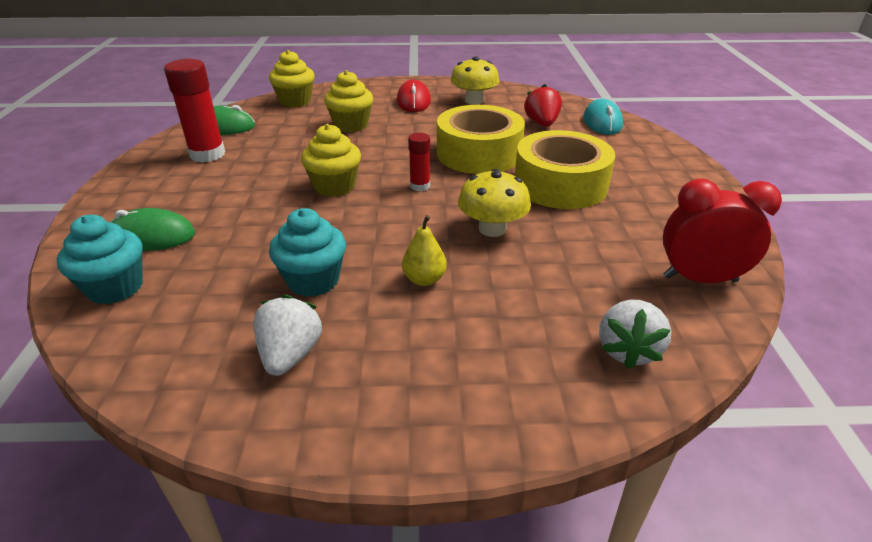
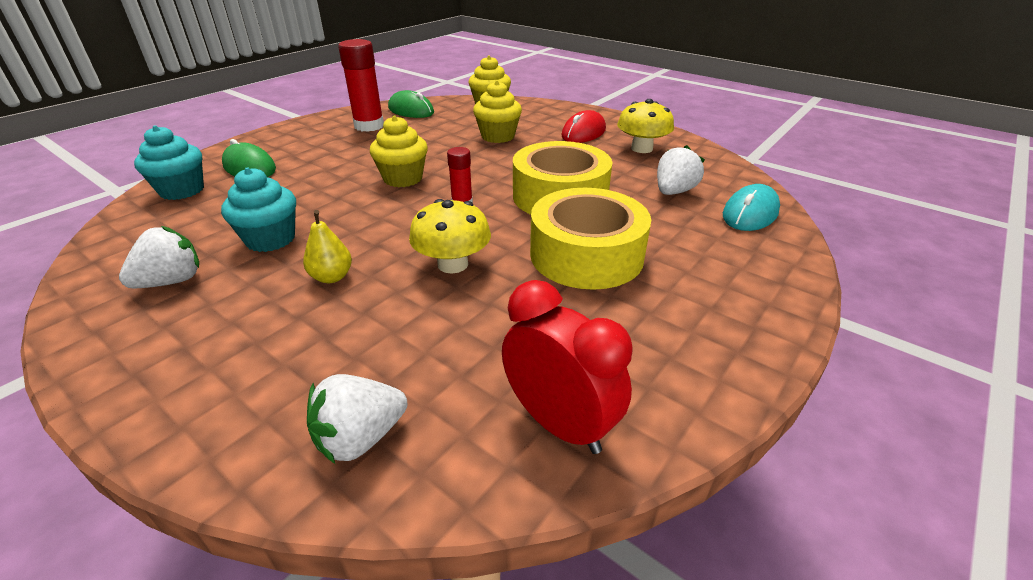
camera: 40 degrees right, 0 degrees up
red strawberry [524,84,562,127] -> white strawberry [657,145,705,195]

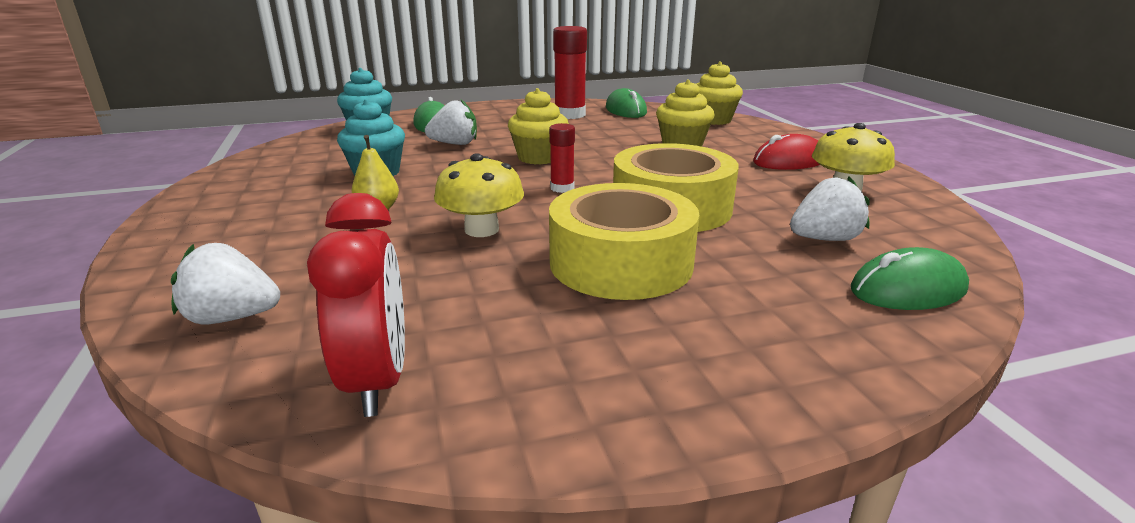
camera: 35 degrees right, 10 degrees down
white strawberry [119,226,199,289] -> white strawberry moved to [425,100,477,145]
turquoise mouse [723,184,780,231] -> green mouse [851,247,969,310]

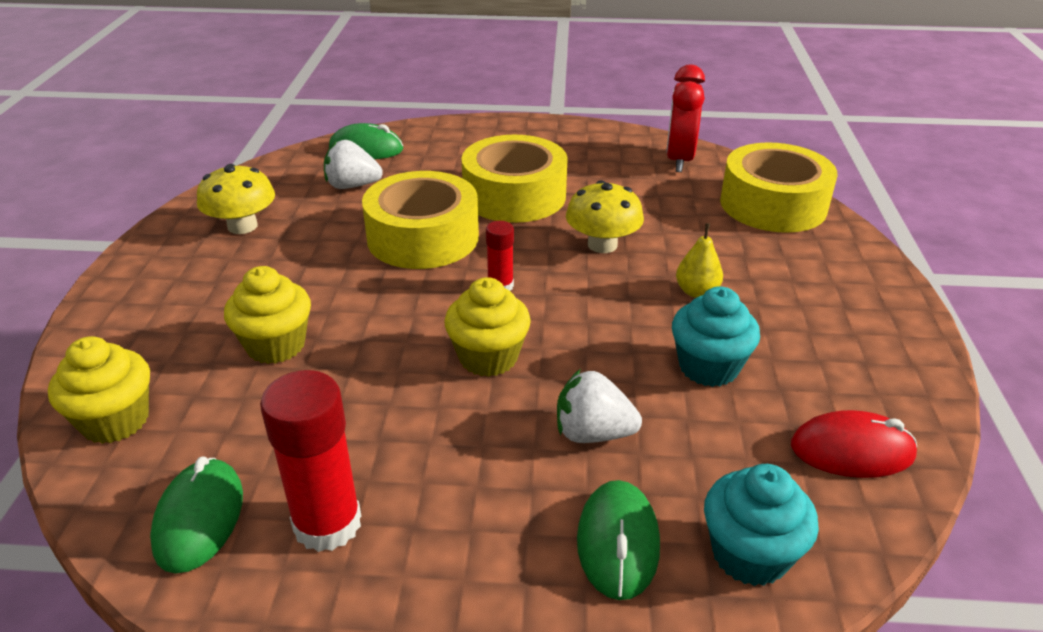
camera: 160 degrees left, 10 degrees up
white strawberry [171,243,280,324] -> yellow tape [720,143,838,233]
red mouse [753,134,820,170] -> red mouse moved to [791,410,917,478]

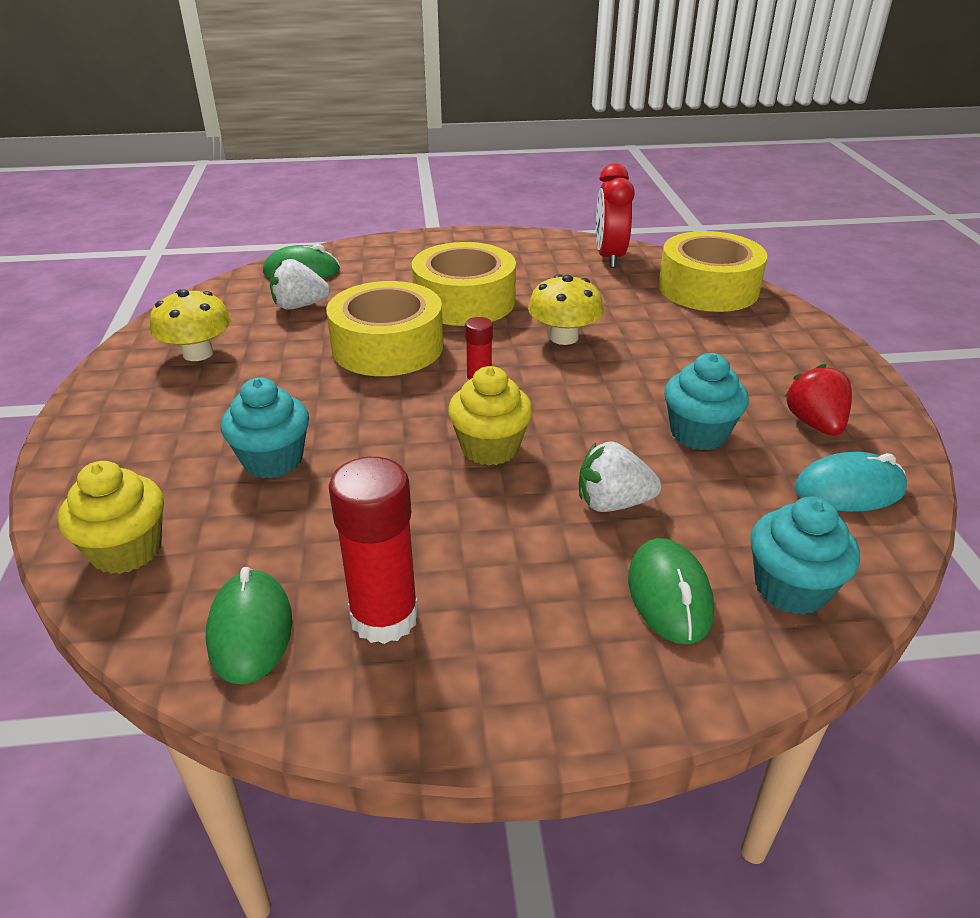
camera: 10 degrees left, 0 degrees up
yellow cupcake [224,266,311,364] -> turquoise cupcake [221,377,309,478]
yellow pear [676,223,723,298] -> none
red mouse [791,410,917,478] -> turquoise mouse [794,452,907,512]
none -> red strawberry [784,364,852,436]

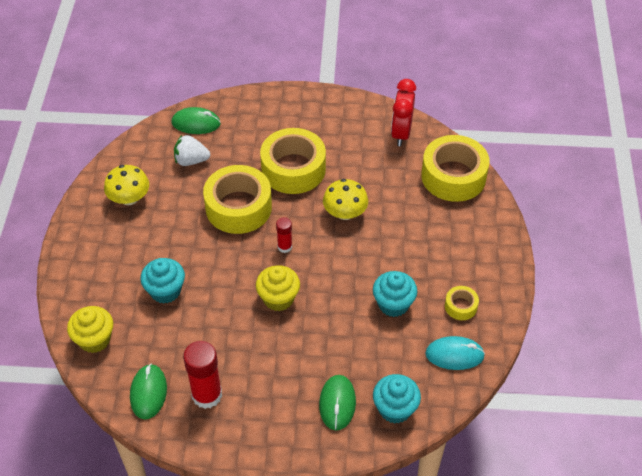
camera: 10 degrees right, 15 degrees up
white strawberry [579,441,662,512] -> none
red strawberry [784,364,852,436] -> yellow tape [445,286,479,320]

